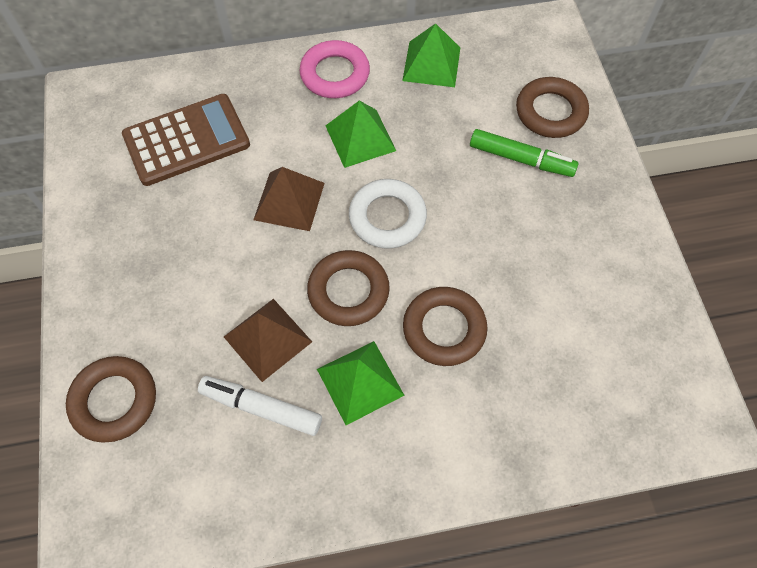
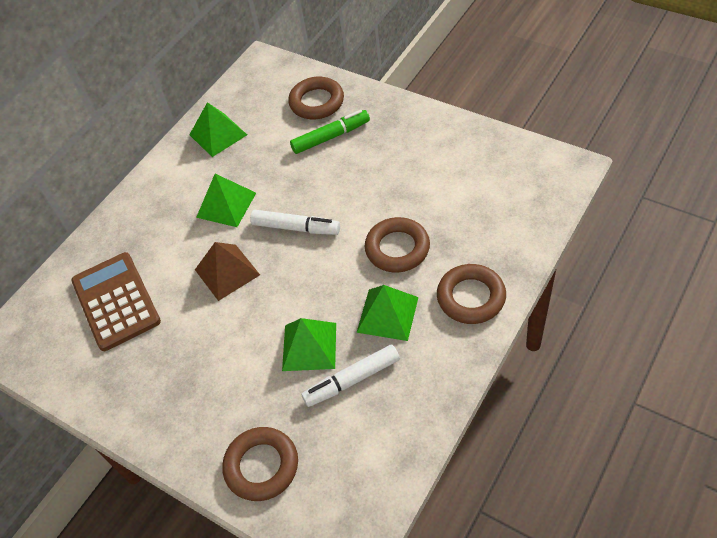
camera: 40 degrees left, 10 degrees down
brown calculator [122,94,250,186] -> brown calculator turned 45 degrees counterclockwise [71,252,161,351]
brown pyramid [224,299,312,382] -> green pyramid [282,318,336,371]
pink ring [299,40,370,98] -> none
brown ring [307,250,390,326] -> brown ring moved to [437,264,506,324]
white ring [349,179,427,248] -> white marker [250,210,340,235]

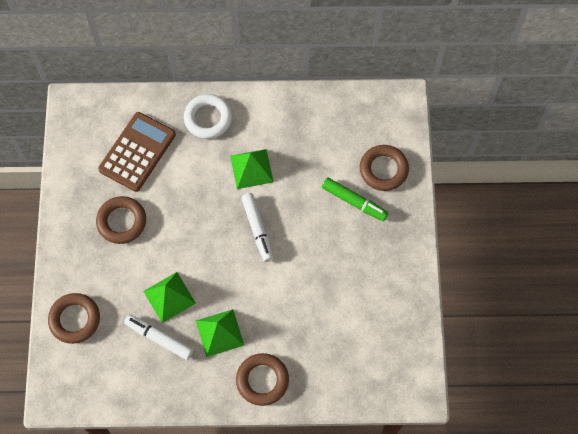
camera: 50 degrees right, 15 degrees up
green pyramid [189,102,247,157] -> none
brown pyramid [195,242,260,301] -> none
brown ring [365,217,430,273] -> brown ring moved to [96,196,146,244]
none -> white ring [184,94,232,139]

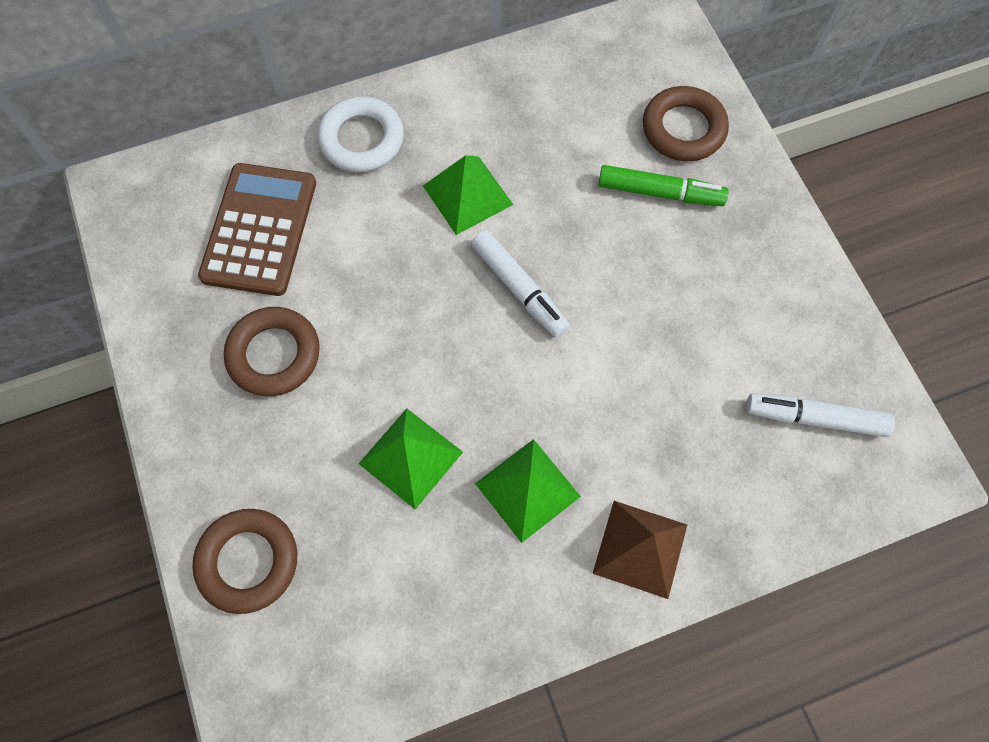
camera: 20 degrees left, 0 degrees up
white marker [124,314,193,360] -> white marker moved to [746,393,895,437]
brown ring [236,353,289,406] -> brown pyramid [592,501,687,599]

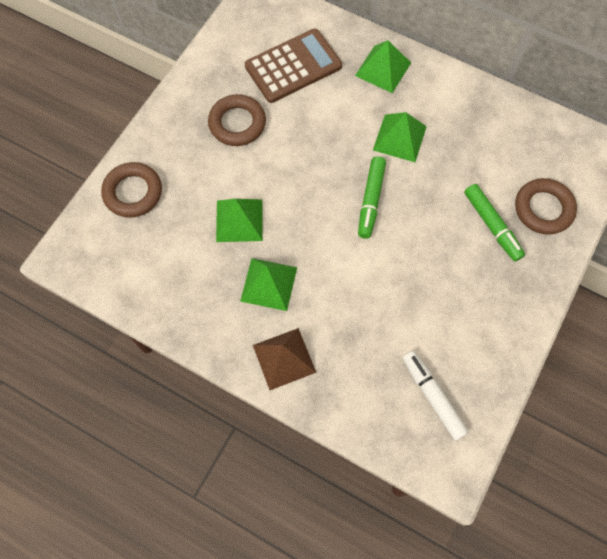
camera: 50 degrees right, 0 degrees up
white ring [317,96,404,173] -> green pyramid [355,40,411,93]
white marker [471,230,570,338] -> green marker [358,156,386,239]

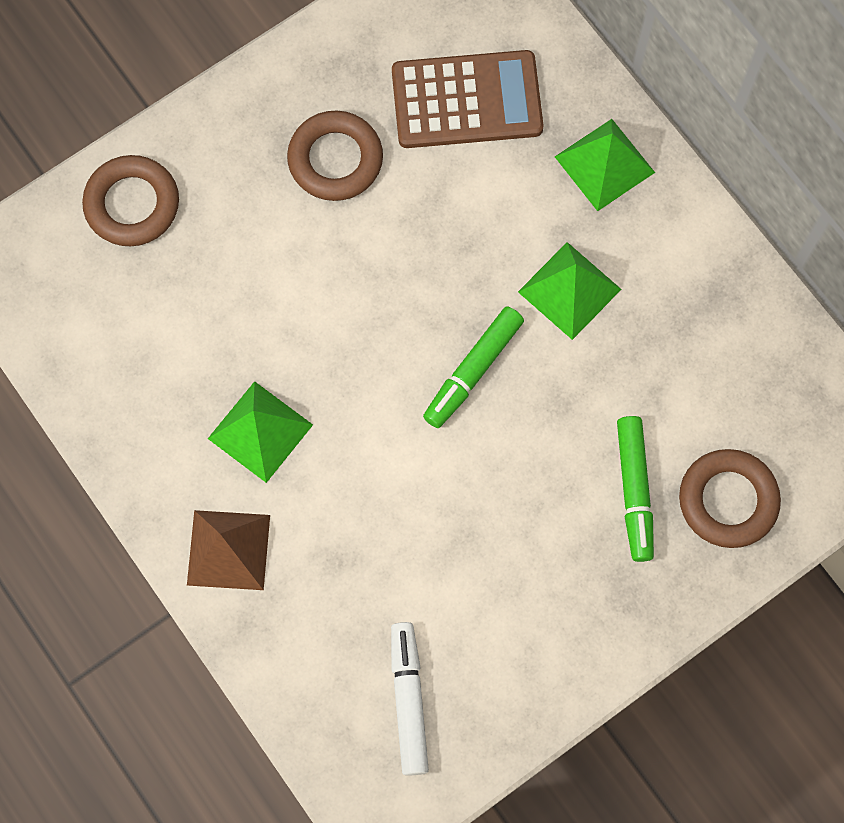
camera: 25 degrees right, 5 degrees up
green pyramid [216,199,263,242] -> none

